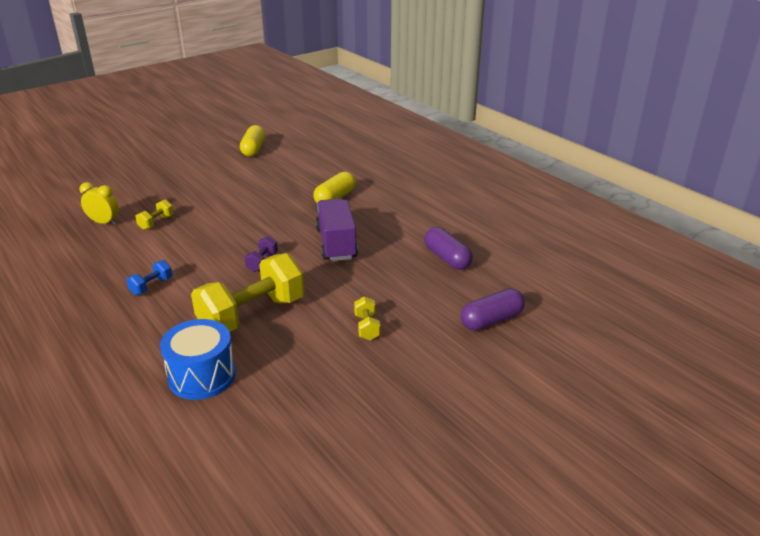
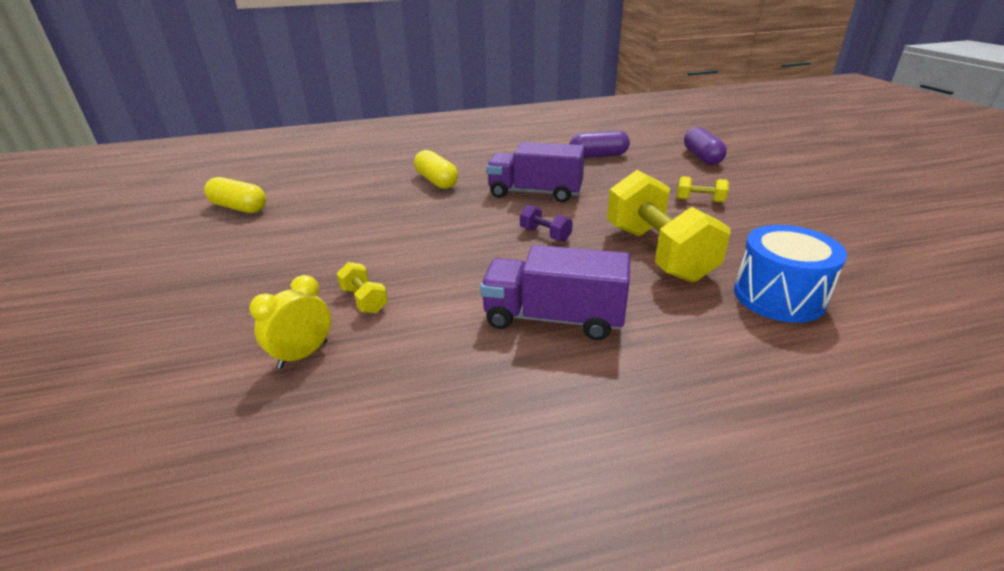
camera: 65 degrees left, 0 degrees up
blue dumbbell [126,260,172,295] -> purple truck [480,245,630,340]

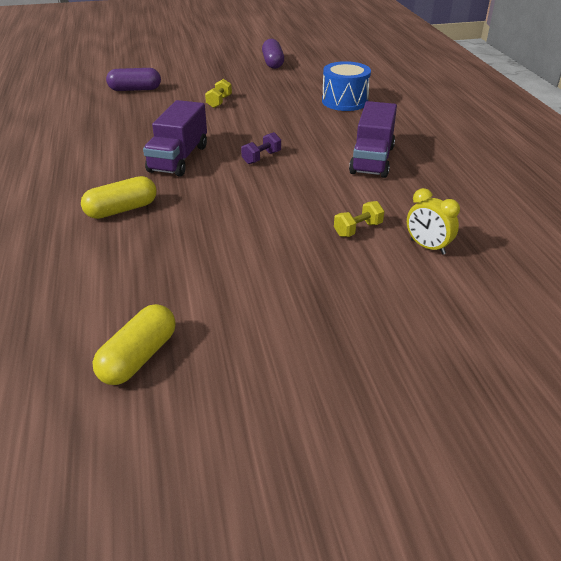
camera: 90 degrees left, 5 degrees up
purple capsule [569,131,630,158] -> purple capsule moved to [262,39,284,69]
yellow dumbbell [607,170,731,282] -> none

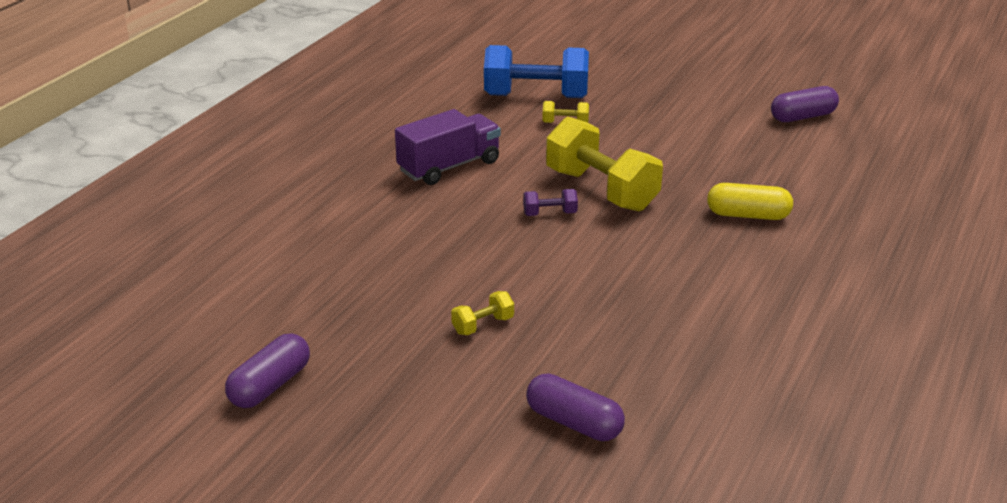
camera: 140 degrees left, 5 degrees down
yellow capsule [93,304,176,385] -> purple capsule [771,86,839,122]
purple truck [143,100,207,177] -> none
blue drum [322,61,371,111] -> none
yellow clock [407,188,460,254] -> blue dumbbell [484,45,589,98]
none -> yellow dumbbell [546,116,663,211]

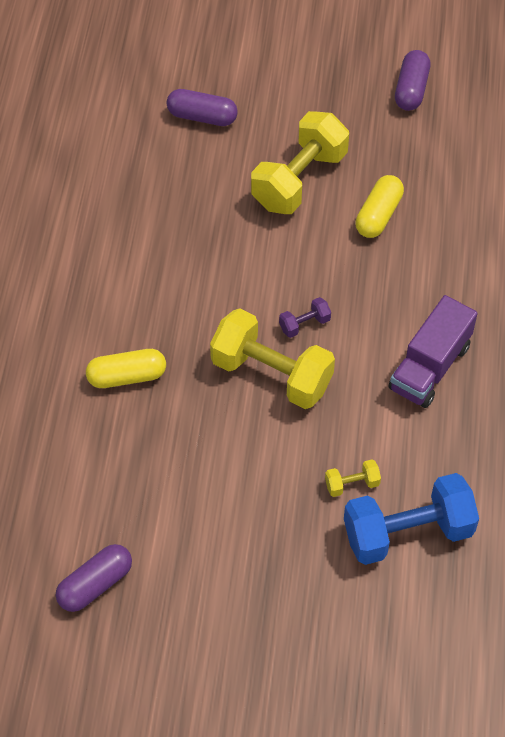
camera: 160 degrees right, 25 degrees up
yellow dumbbell [451,291,514,335] -> yellow dumbbell [251,111,349,214], size x2.33
none -> yellow capsule [355,175,404,238]

